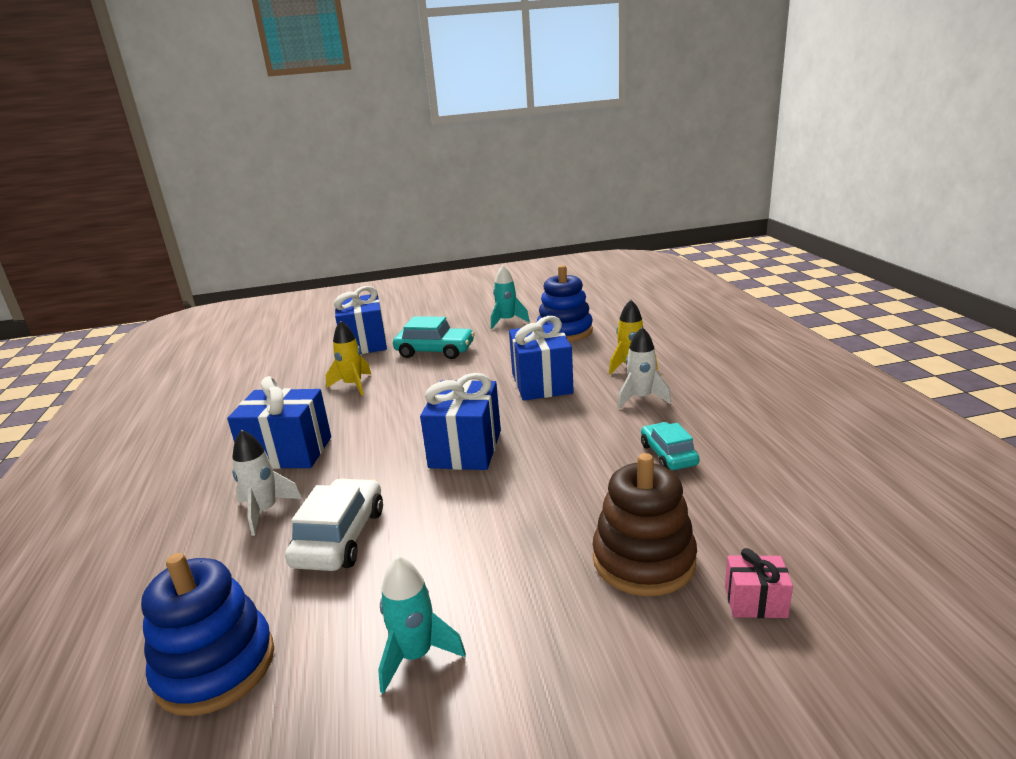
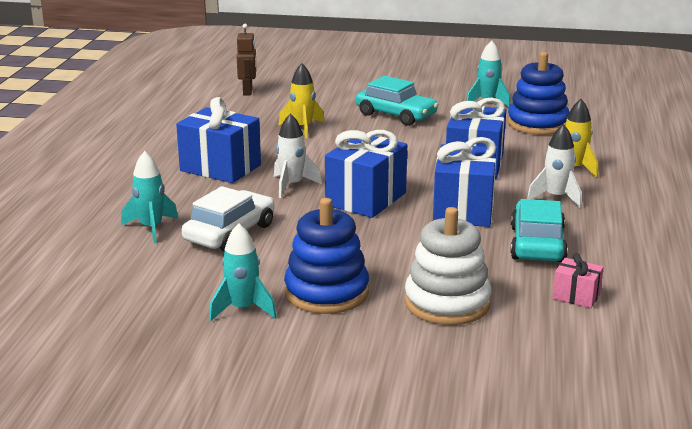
camera: 20 degrees right, 0 degrees up
blue stacking toy [141,553,274,716] -> blue stacking toy moved to [284,198,369,314]
white rocket [232,429,302,536] -> white rocket moved to [274,113,322,198]
blue gift [334,286,387,354] -> blue gift moved to [433,137,496,227]
brown stacking toy [592,453,697,596] -> white stacking toy [404,207,491,325]
turquoise car [641,422,700,470] -> turquoise car [510,199,568,262], size x1.51
pink gift [725,548,793,618] -> pink gift moved to [553,253,604,308]
none -> turquoise rocket [121,151,178,243]
none -> brown robot [237,24,256,95]

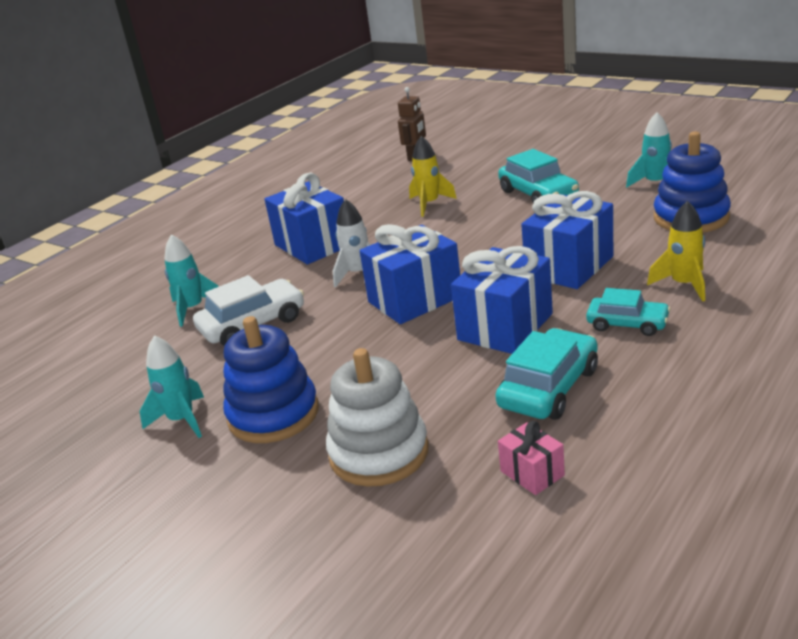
camera: 30 degrees right, 5 degrees up
white rocket [527,124,582,208] -> turquoise car [586,288,671,336]

